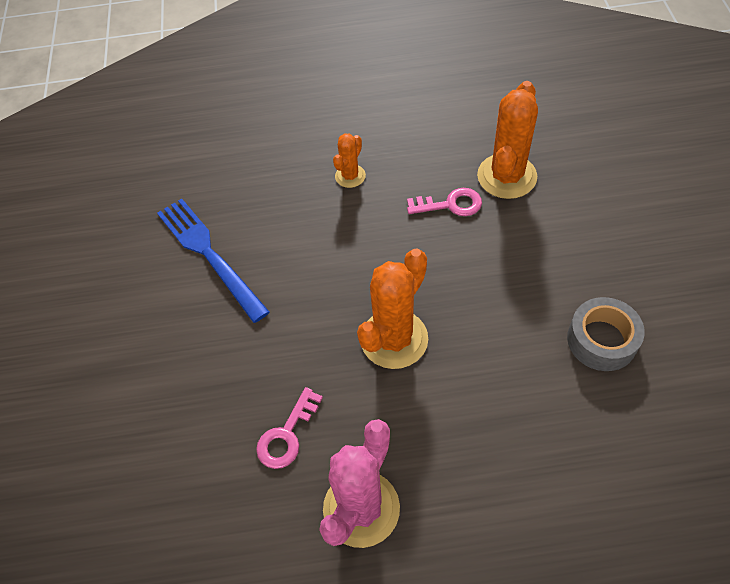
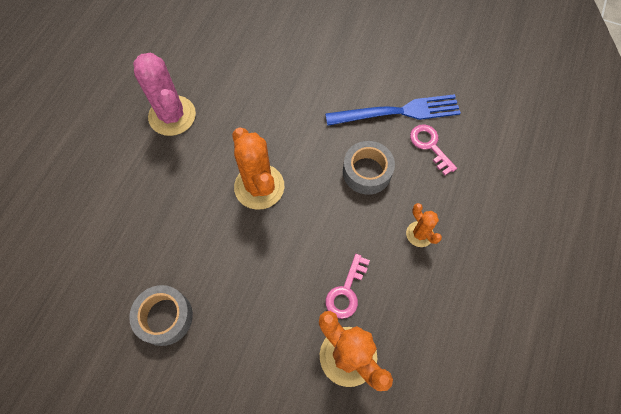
camera: 115 degrees right, 10 degrees up
pink key [256,387,323,469] -> pink key moved to [410,124,457,175]
none -> grey tape [343,141,395,195]

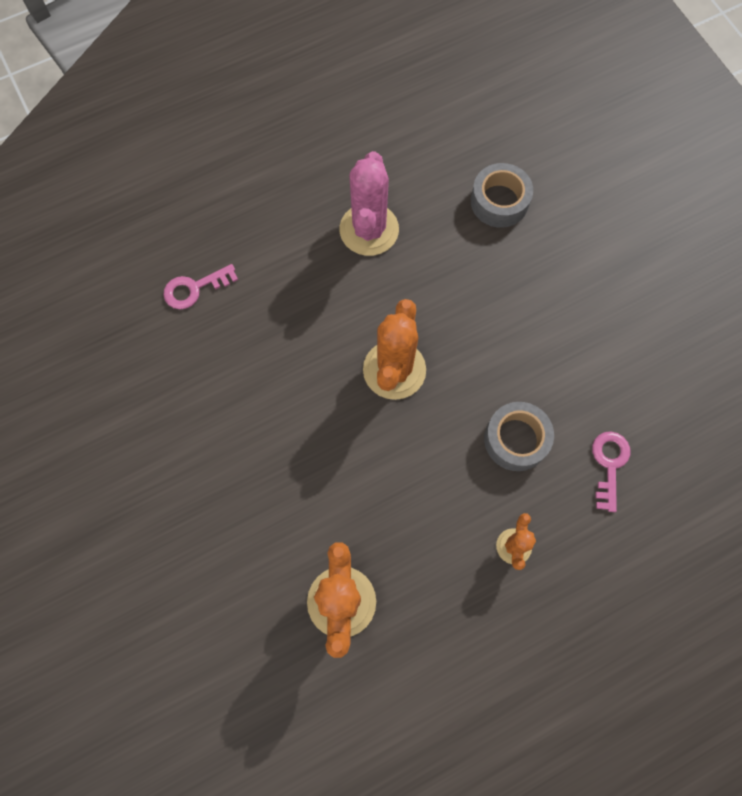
camera: 40 degrees right, 5 degrees up
grey tape [129,285,193,346] -> grey tape moved to [471,163,533,228]
blue fork [325,94,461,126] -> none
pink key [326,254,370,319] -> pink key moved to [163,264,238,309]

